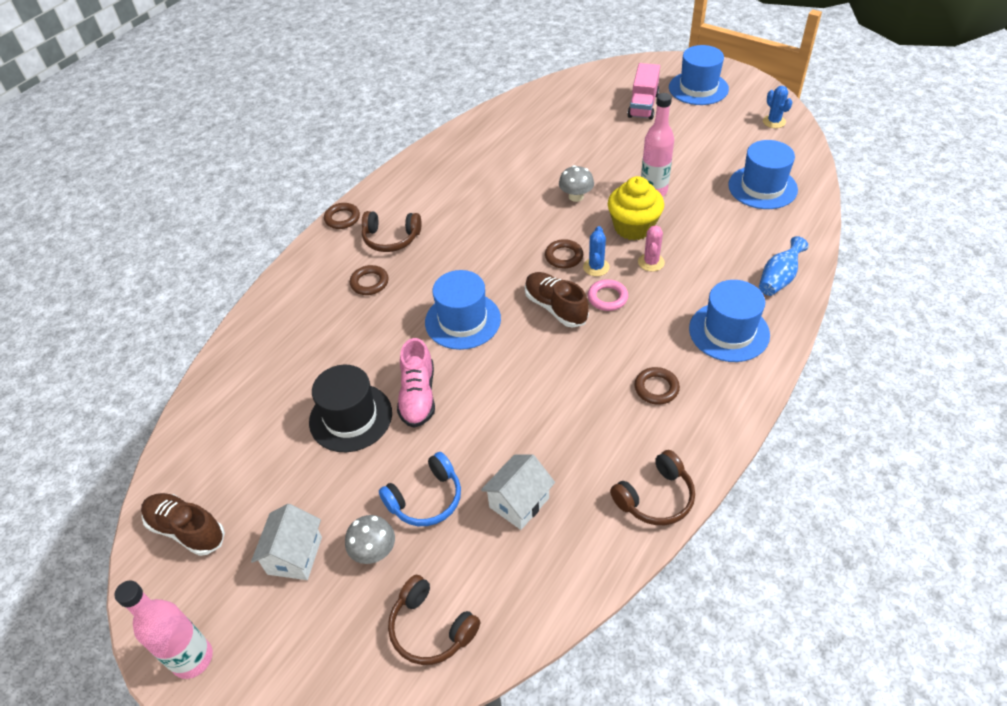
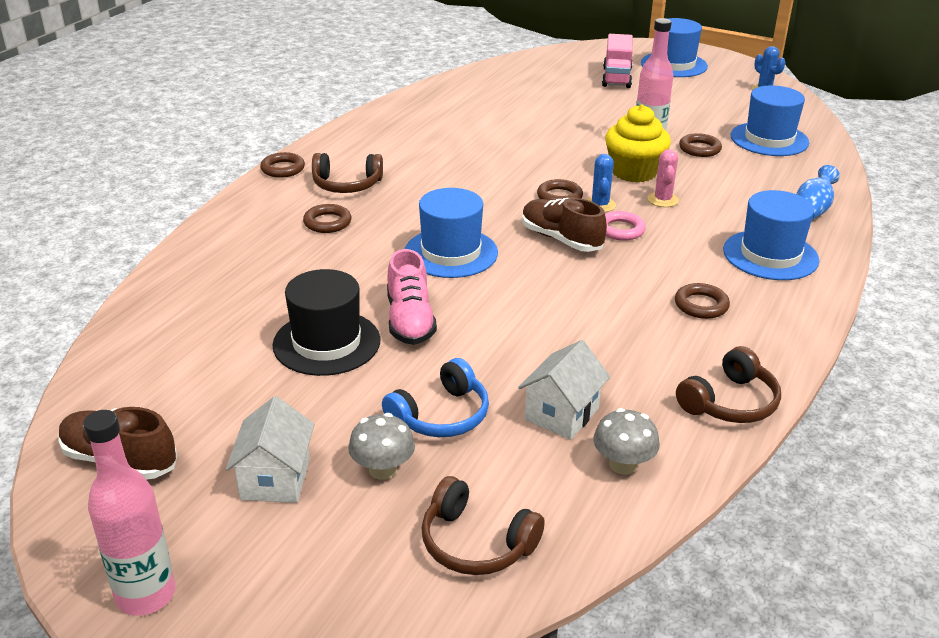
camera: 10 degrees left, 15 degrees down
grey mushroom [559,165,594,202] -> grey mushroom moved to [593,408,660,475]
none -> brown ring [679,133,722,157]

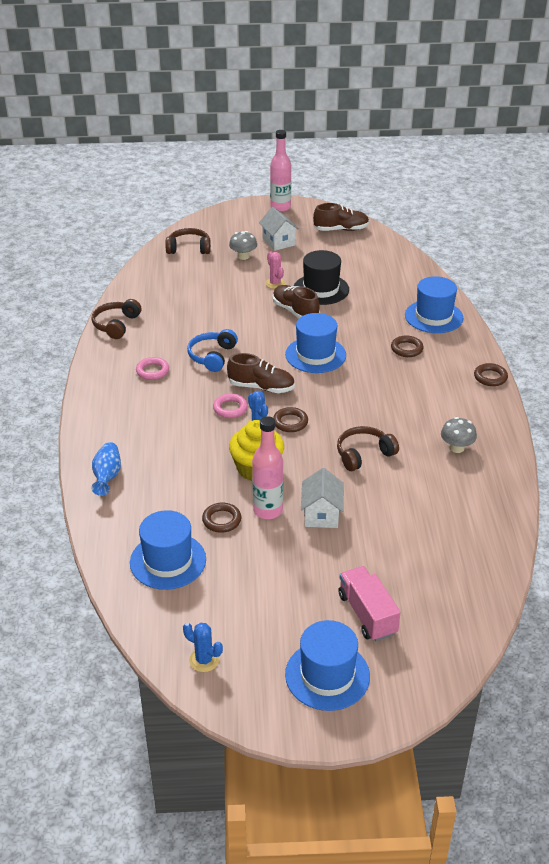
camera: 150 degrees right, 5 degrees up
brown headphones [312,153,383,193] -> brown headphones moved to [337,426,399,471]
blue headphones [382,358,489,437] -> blue headphones moved to [187,329,238,372]
pink shoe [387,249,437,345] -> brown shoe [273,285,320,318]
white house [518,340,610,440] -> white house moved to [301,468,344,528]
grey mushroom [593,408,660,475] -> grey mushroom moved to [441,417,477,453]
pink cactus [647,149,679,207] -> pink cactus moved to [265,251,285,289]
brown ring [675,283,730,319] -> pink ring [136,357,169,380]
blue hat [723,190,819,280] -> blue hat moved to [405,276,463,333]

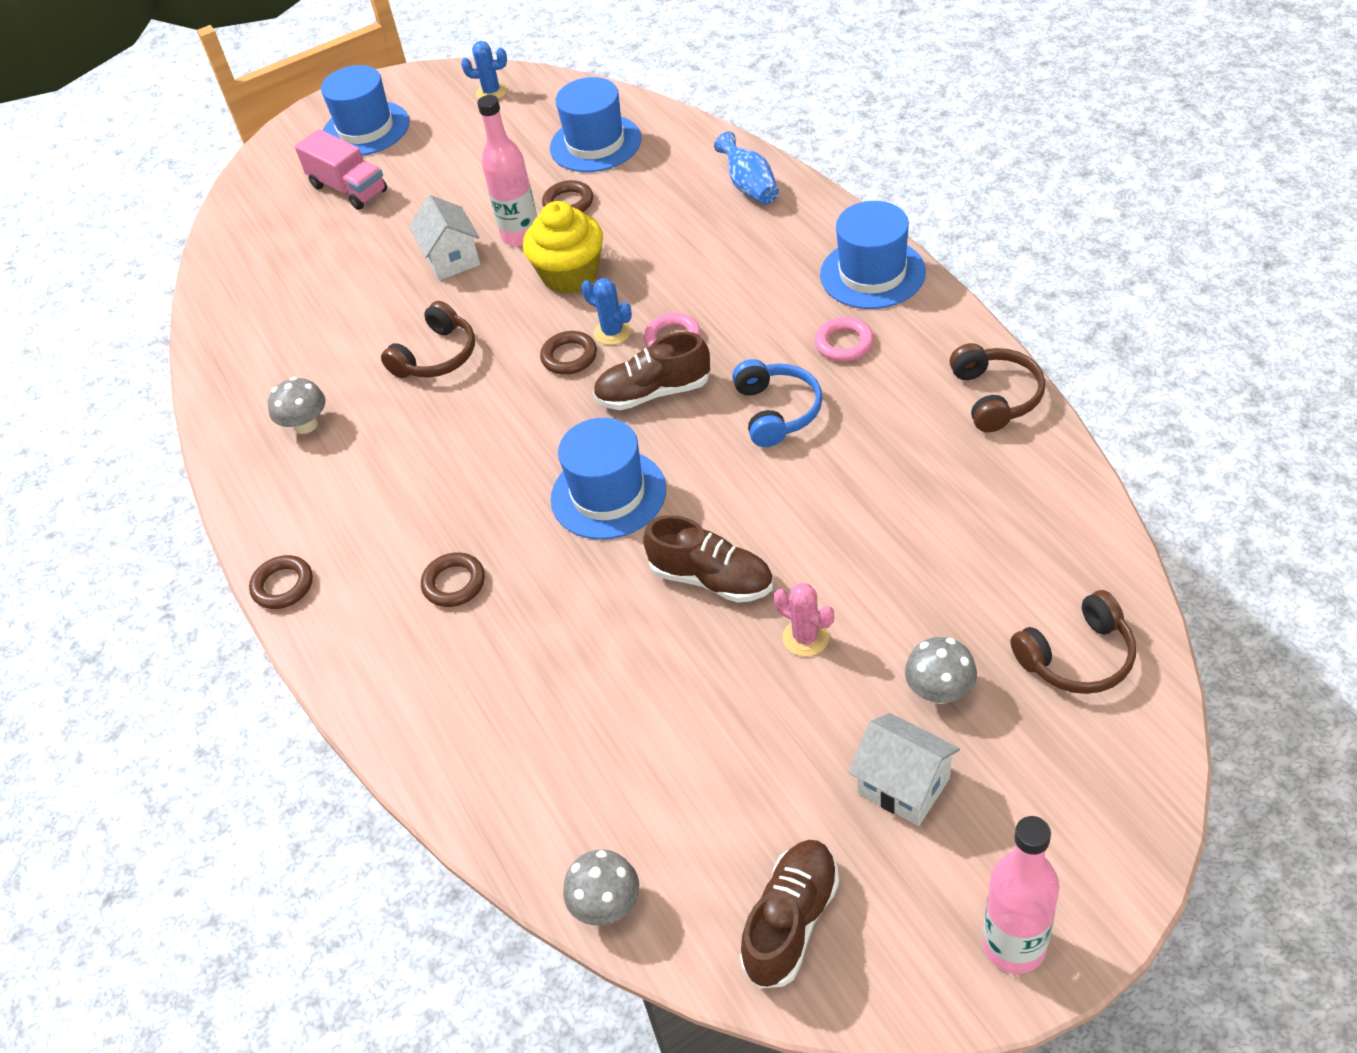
camera: 160 degrees right, 10 degrees up
black hat [294,250,349,305] -> none
brown shoe [313,203,369,231] -> brown shoe turned 150 degrees clockwise [740,840,839,989]
blue hat [405,276,463,333] -> blue hat moved to [820,201,926,309]
none -> grey mushroom [563,850,639,926]

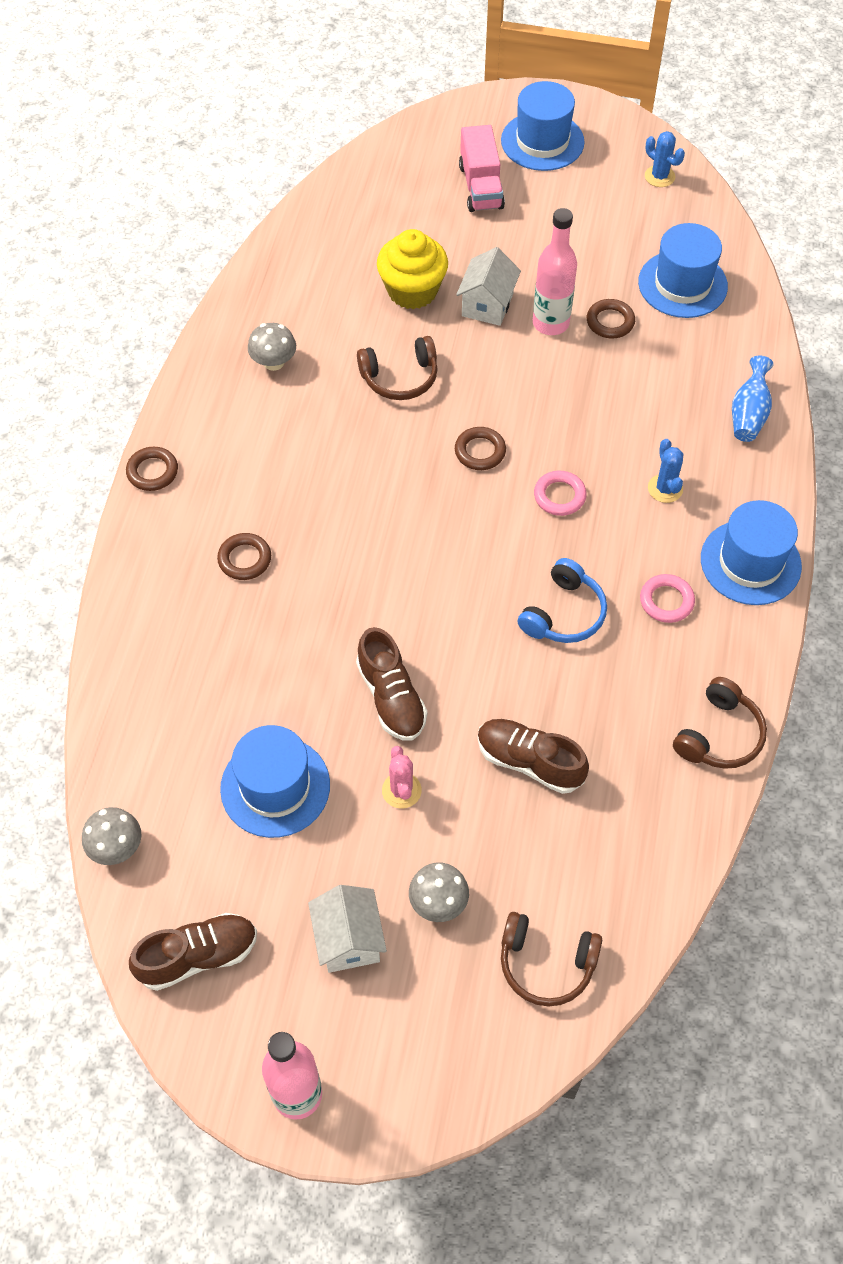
camera: 35 degrees right, 10 degrees up
yellow cupcake [523,201,603,294] -> yellow cupcake moved to [377,229,448,309]
blue hat [551,418,666,540] -> blue hat moved to [220,725,330,838]
blue cactus [581,278,632,345] -> blue cactus moved to [648,439,683,503]
brown shoe [593,332,711,410] -> brown shoe moved to [477,719,589,794]

